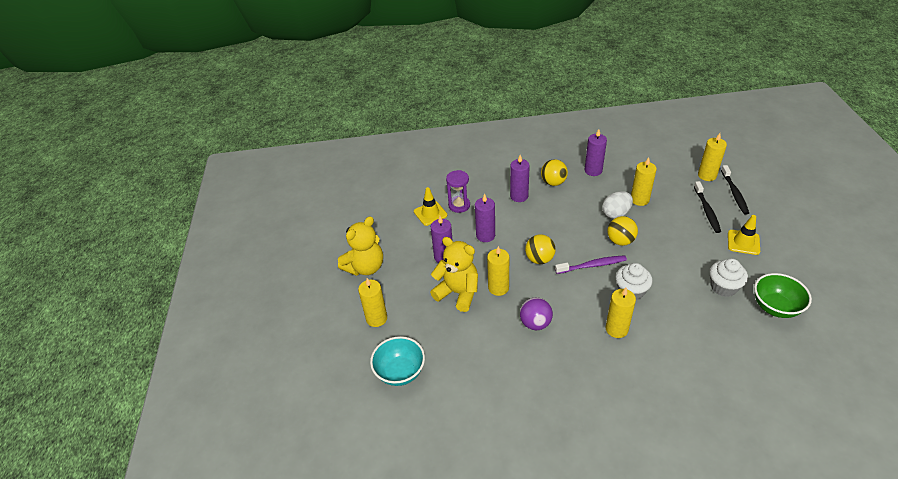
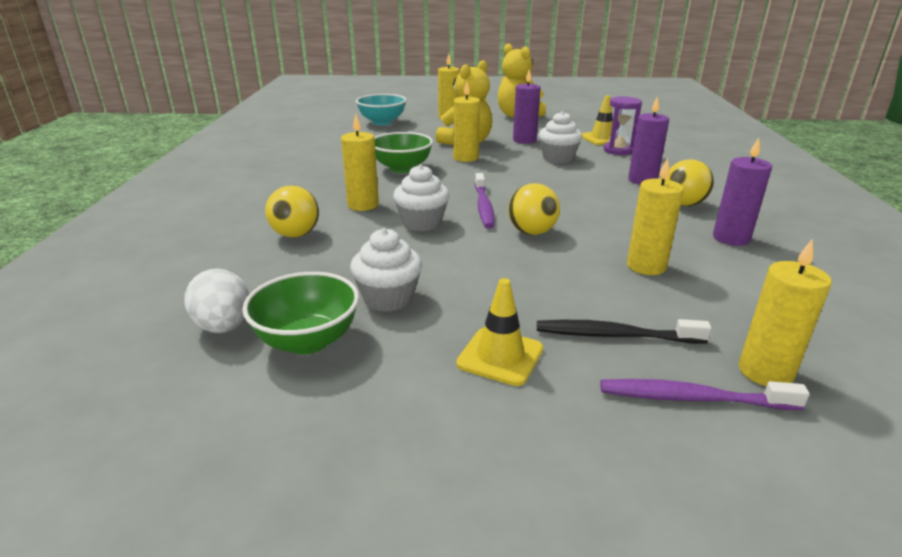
camera: 95 degrees right, 15 degrees down
purple candle [475,193,495,242] -> white cupcake [539,111,582,163]
purple ball [520,297,553,330] -> green bowl [374,132,433,173]
yellow ball [525,234,556,264] -> yellow ball moved to [265,186,319,238]
white egg [602,191,633,219] -> white egg moved to [184,269,249,333]
black toothbrush [721,165,749,215] -> purple toothbrush [600,379,809,410]

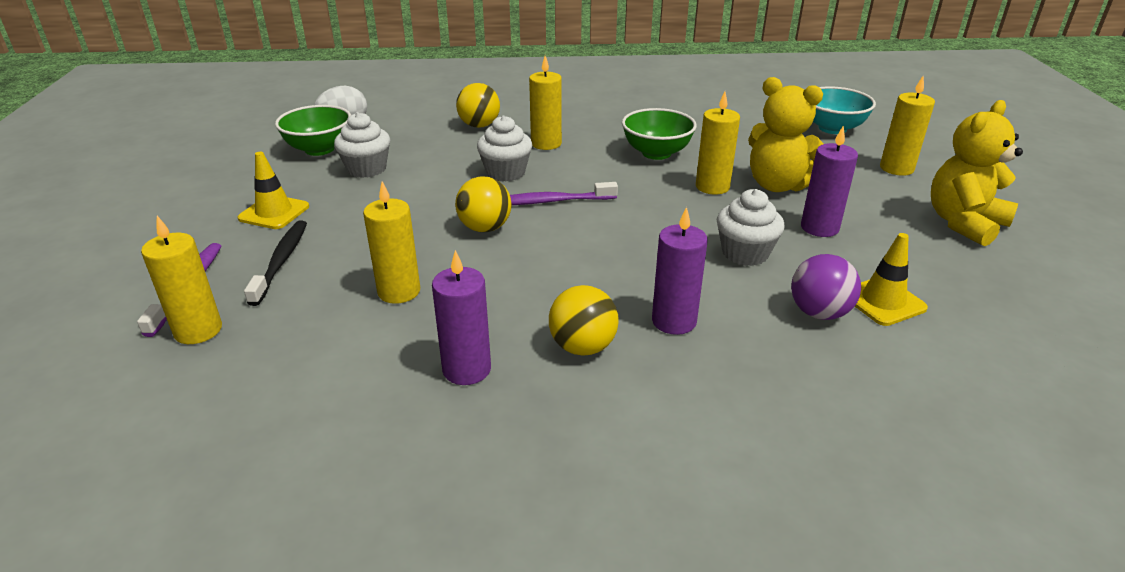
camera: 85 degrees right, 5 degrees up
purple hourglass [604,96,642,155] -> purple ball [791,254,861,320]

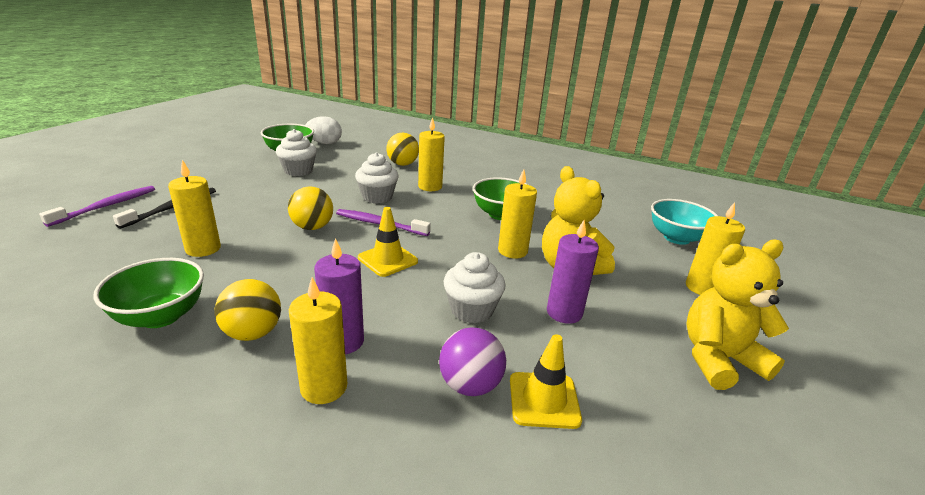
camera: 25 degrees right, 5 degrees down
yellow candle [141,216,222,344] -> yellow candle moved to [289,277,347,404]
yellow traffic cone [237,152,309,229] -> yellow traffic cone moved to [358,207,418,277]
purple candle [432,250,491,385] -> green bowl [93,258,204,328]

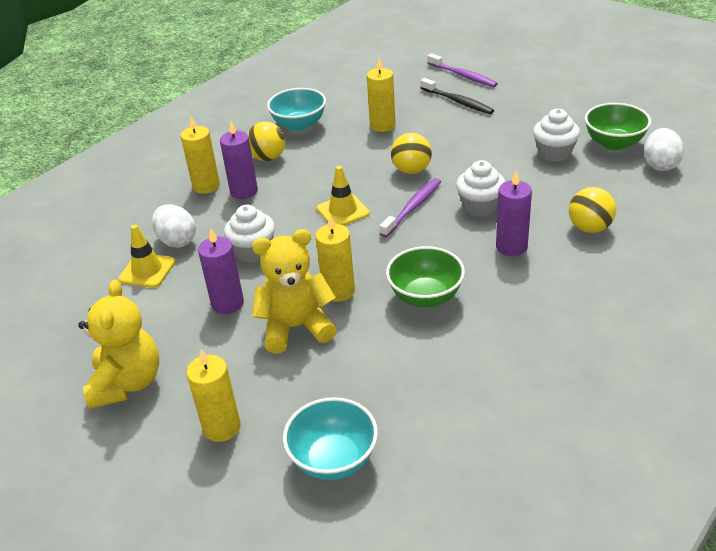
camera: 110 degrees right, 10 degrees up
green bowl [93,258,204,328] -> turquoise bowl [267,88,326,131]
yellow candle [418,117,445,191] -> purple candle [496,170,532,256]
purple ball [439,327,506,396] -> white egg [152,204,196,248]

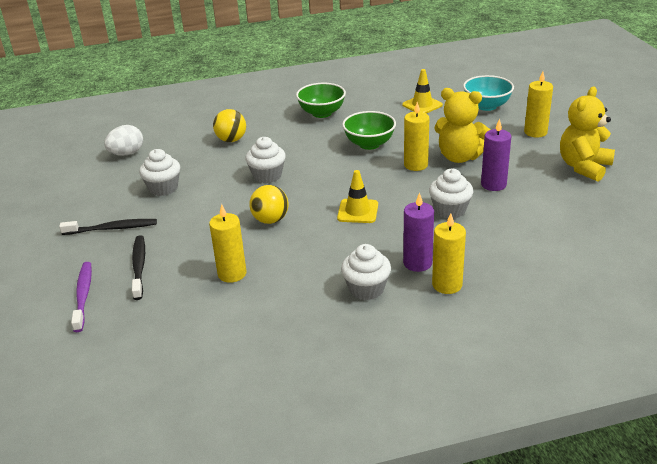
camera: 145 degrees left, 5 degrees down
yellow traffic cone [118,225,175,288] -> yellow traffic cone moved to [402,69,443,113]
white egg [152,204,196,248] -> none
yellow ball [247,122,285,161] -> white cupcake [341,244,391,300]
turquoise bowl [267,88,326,131] -> none
purple toothbrush [379,178,441,237] -> none
purple candle [496,170,532,256] -> none
green bowl [585,103,651,150] -> green bowl moved to [296,83,346,118]
none -> black toothbrush [59,219,157,235]

